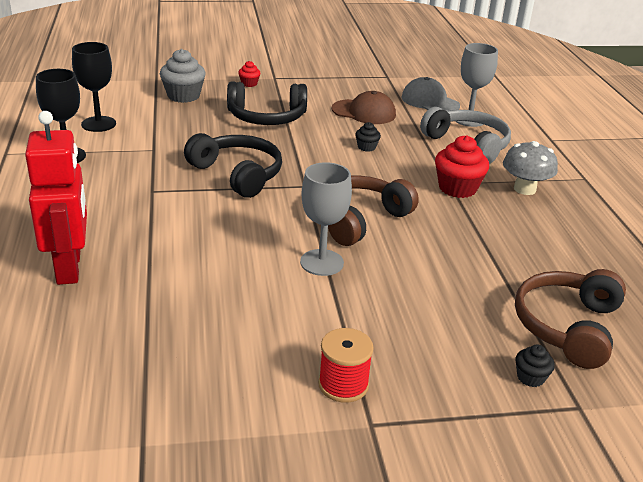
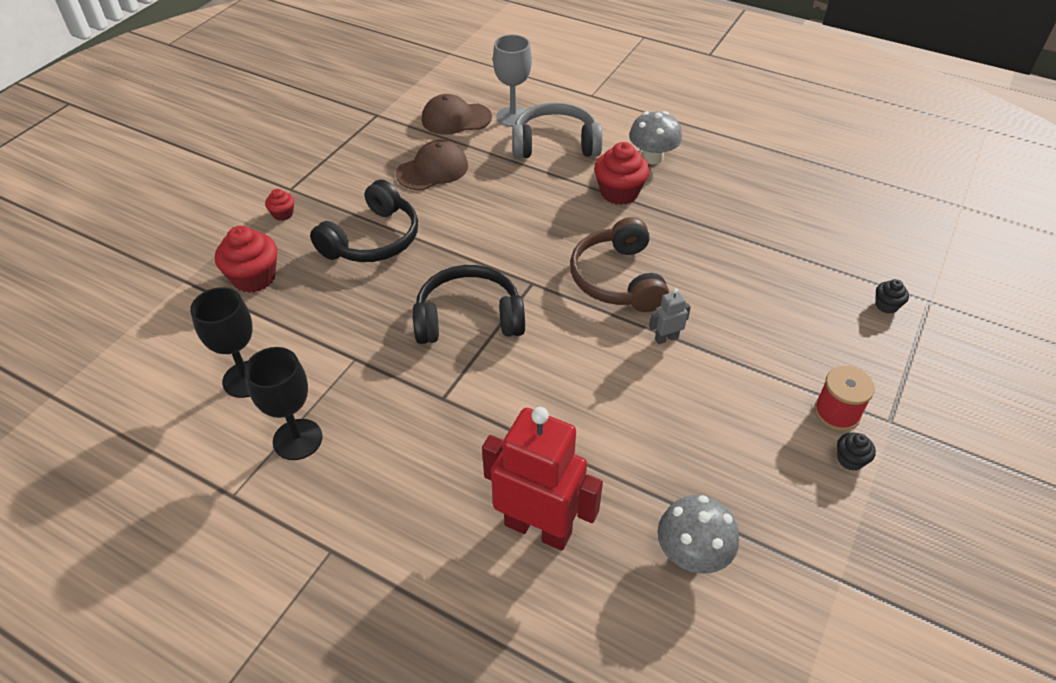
camera: 50 degrees left, 15 degrees up
grey cupcake [160,49,206,103] -> red cupcake [215,226,277,293]
grey goblet [300,162,352,276] -> grey robot [649,288,691,344]
black cupcake [355,122,381,152] -> black cupcake moved to [837,432,876,471]
grey cap [401,77,460,111] -> brown cap [422,94,492,135]
brown headphones [515,269,626,369] -> none
none -> grey mushroom [657,495,739,573]

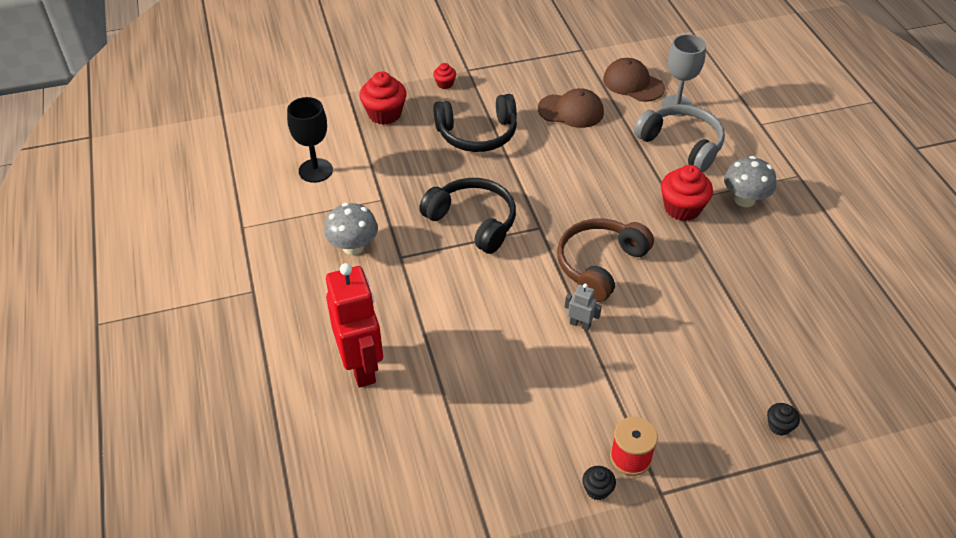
camera: 45 degrees right, 0 degrees up
black goblet [244,347,323,460] -> none
grey mushroom [657,495,739,573] -> grey mushroom moved to [324,203,378,255]

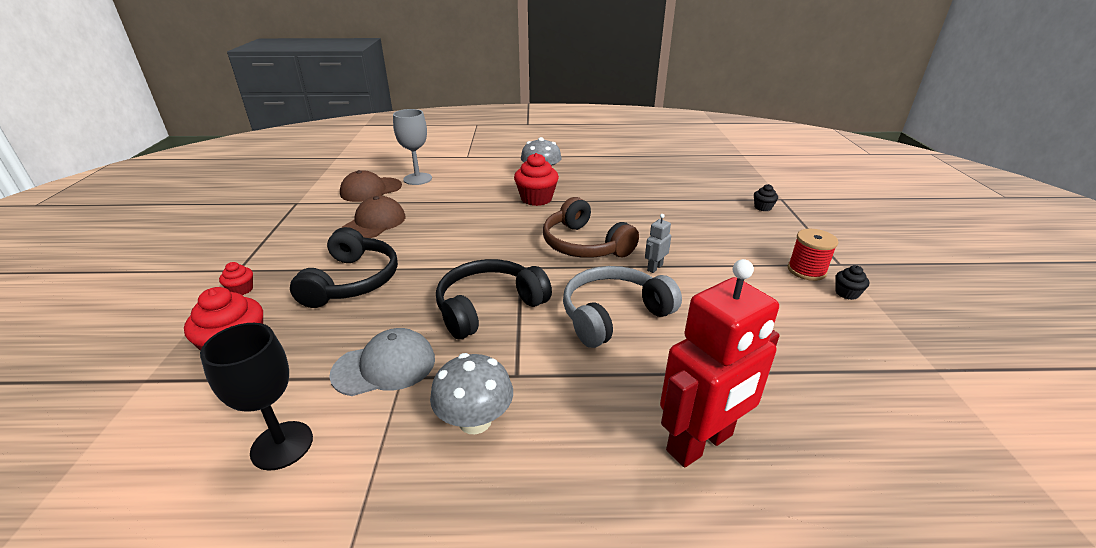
camera: 75 degrees left, 15 degrees down
red robot [326,263,383,387] -> red robot turned 150 degrees clockwise [660,259,780,467]
grey headphones [634,104,725,172] -> grey headphones moved to [563,266,682,348]
none -> grey cap [329,328,435,396]

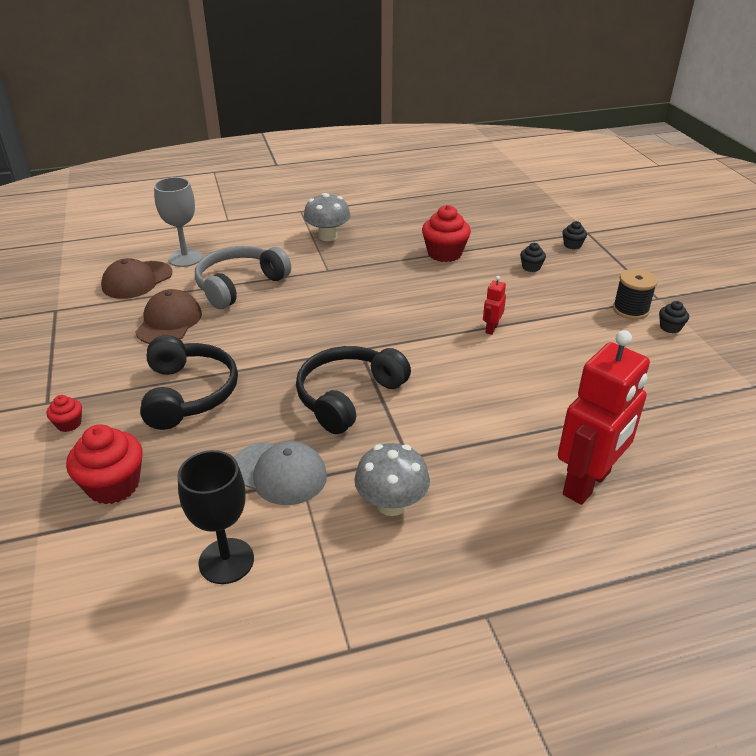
camera: 15 degrees left, 5 degrees up
grey cap [329,328,435,396] -> grey cap turned 60 degrees clockwise [234,441,327,505]
red cupcake [514,153,559,206] -> red cupcake moved to [422,205,471,262]
brown headphones [543,197,639,258] -> none
grey headphones [563,266,682,348] -> grey headphones moved to [195,246,291,309]
grey robot [645,214,671,273] -> red robot [483,276,506,335]
red spool [788,229,838,281] -> black spool [613,269,658,320]
none -> black cupcake [520,243,546,272]

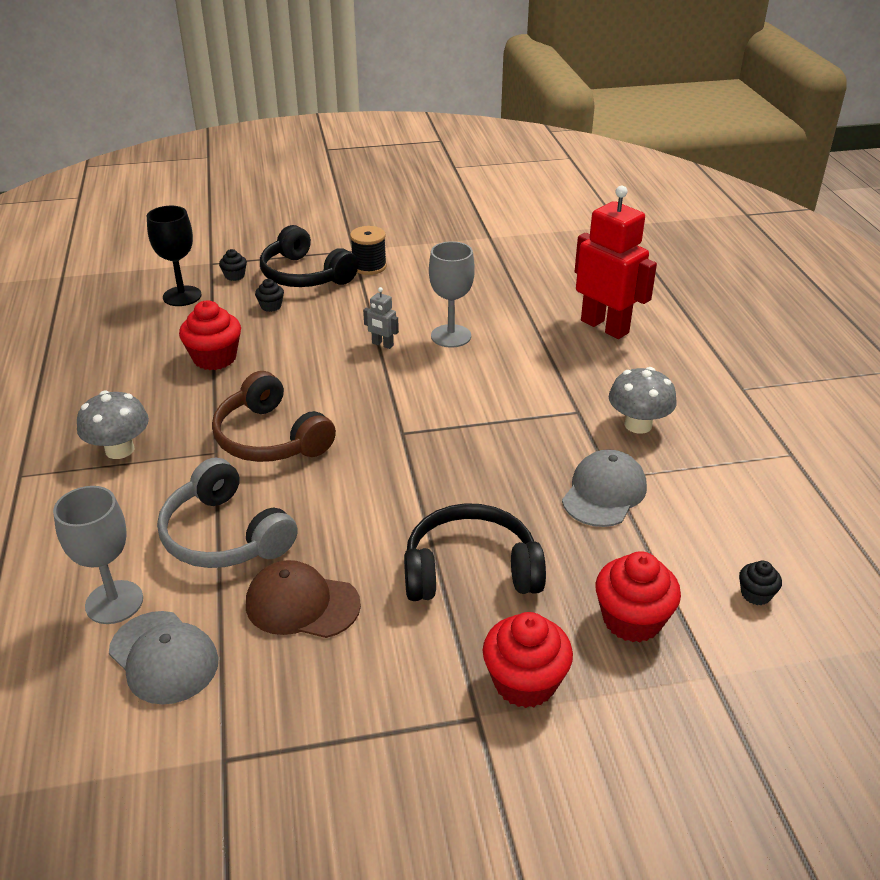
camera: 85 degrees left, 0 degrees up
red cupcake [47,395,82,432] -> red cupcake [483,612,573,708], size x1.95
brown cap [101,258,172,299] -> grey cap [109,611,219,705]
black goblet [178,450,254,584] -> black goblet moved to [147,206,202,306]
black headphones [296,346,411,434] -> black headphones moved to [260,225,358,287]
red robot [483,276,506,335] -> grey robot [363,287,399,349]
black cupcake [659,301,689,333] -> black cupcake moved to [739,561,782,605]
none -> brown headphones [212,371,336,462]
none -> grey goblet [429,241,475,347]

